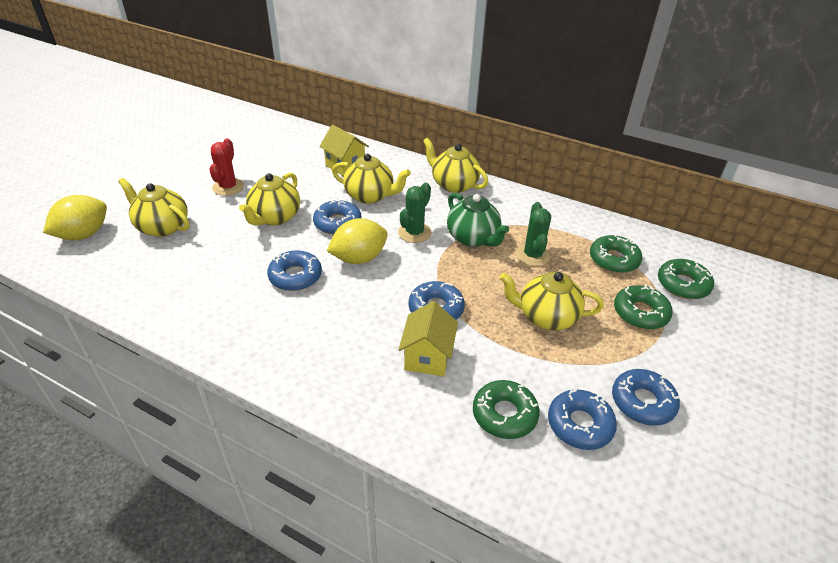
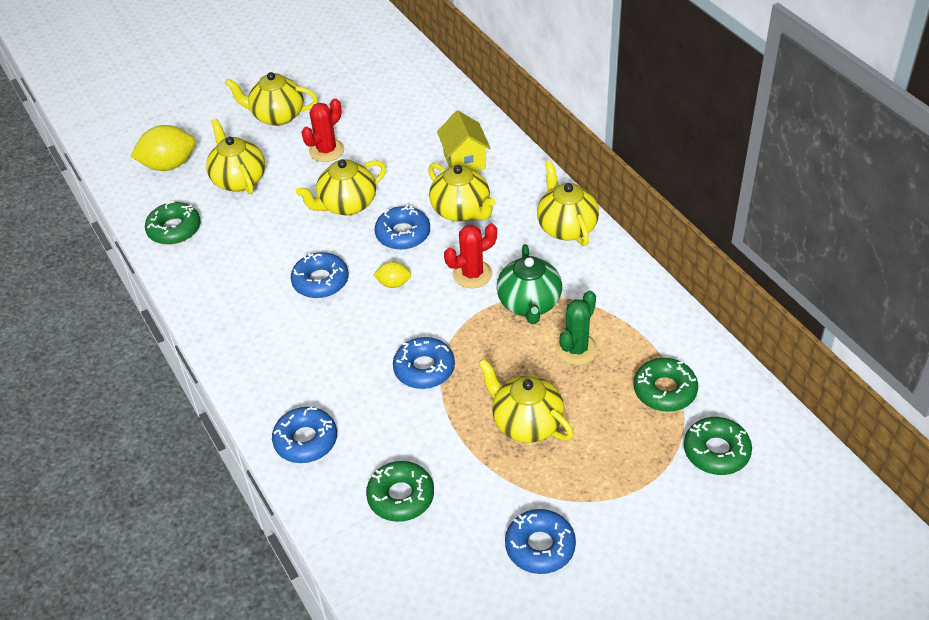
camera: 35 degrees right, 5 degrees up
yellow lemon [327,218,388,264] -> yellow lemon [373,262,411,288], size x0.53
green cactus [398,182,432,243] -> red cactus [444,223,497,288]
yellow house [398,301,458,376] -> none
blue donut [548,389,617,450] -> blue donut moved to [272,407,337,463]
green donut [614,284,673,329] -> green donut moved to [145,201,201,245]
none -> yellow teapot [225,72,318,126]

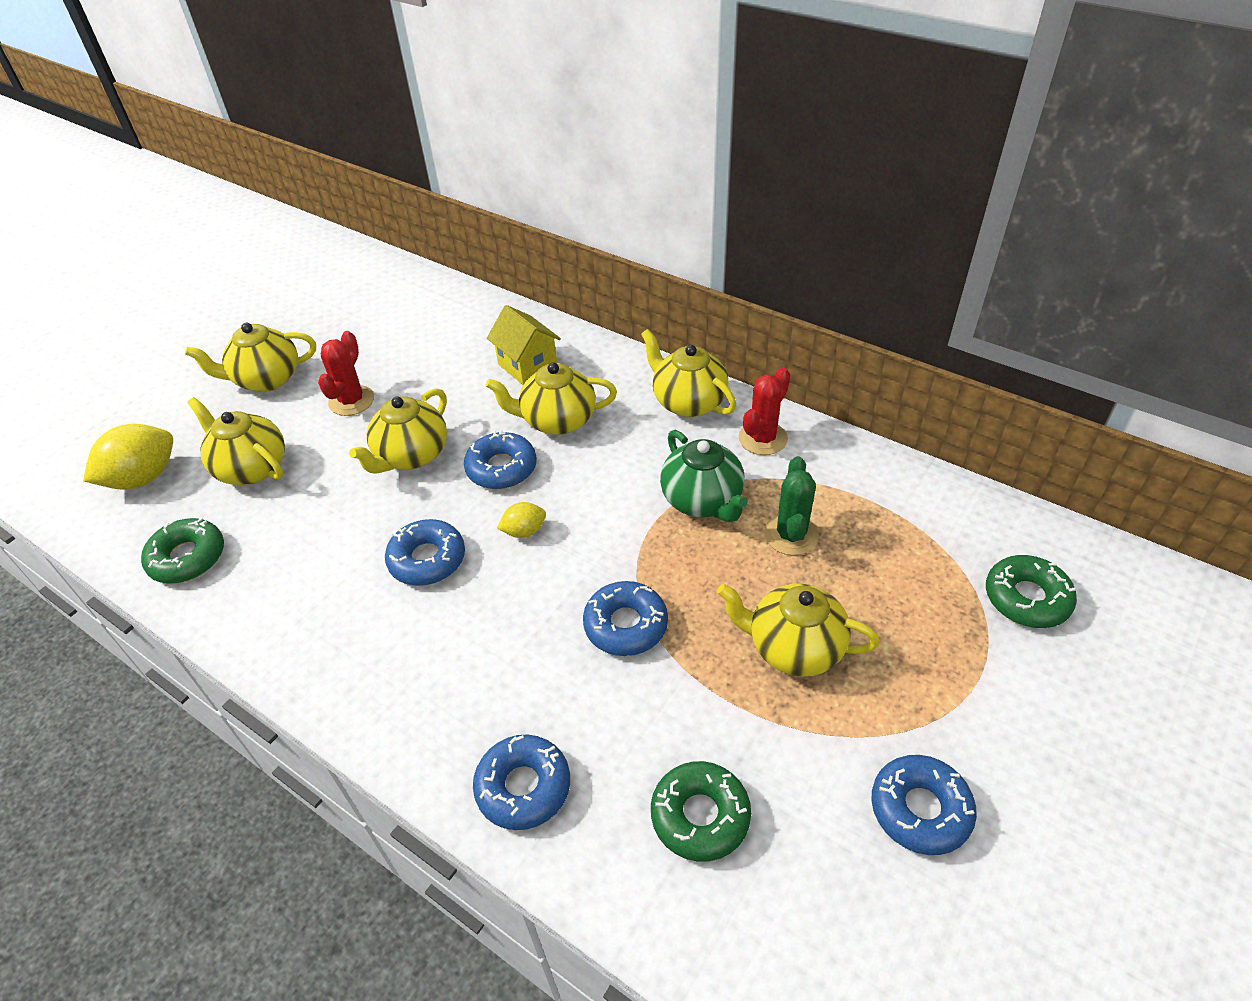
camera: 25 degrees left, 0 degrees up
yellow teapot [428,163,496,222] -> yellow teapot turned 150 degrees clockwise [486,363,617,435]
red cactus [444,223,497,288] -> red cactus moved to [738,367,790,455]
green donut [634,358,698,412] -> none

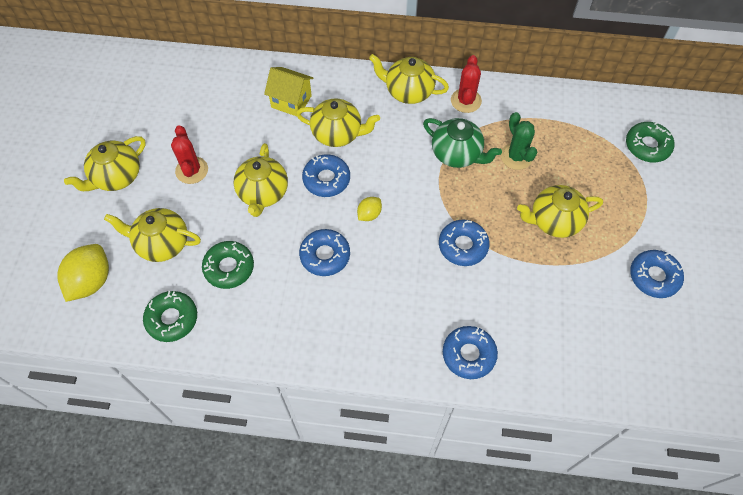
camera: 30 degrees left, 15 degrees up
yellow teapot [486,363,617,435] -> yellow teapot turned 135 degrees counterclockwise [296,98,380,147]
green donut [651,761,751,862] -> green donut moved to [202,241,254,289]

